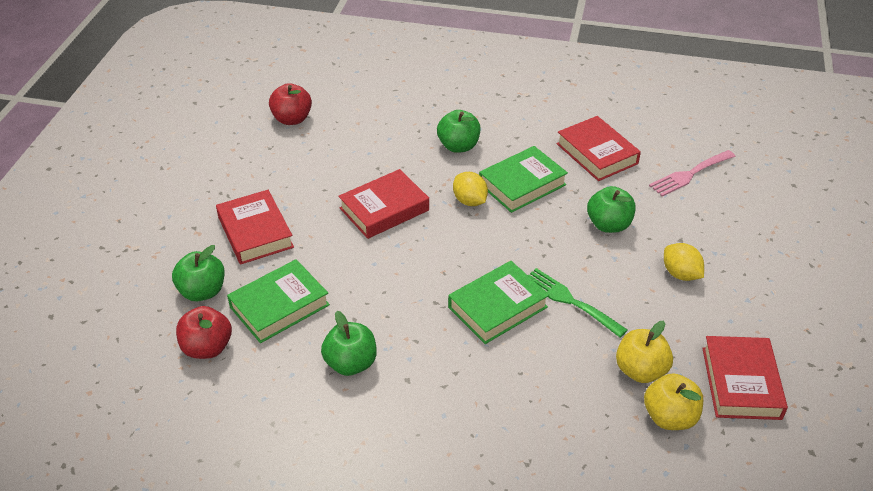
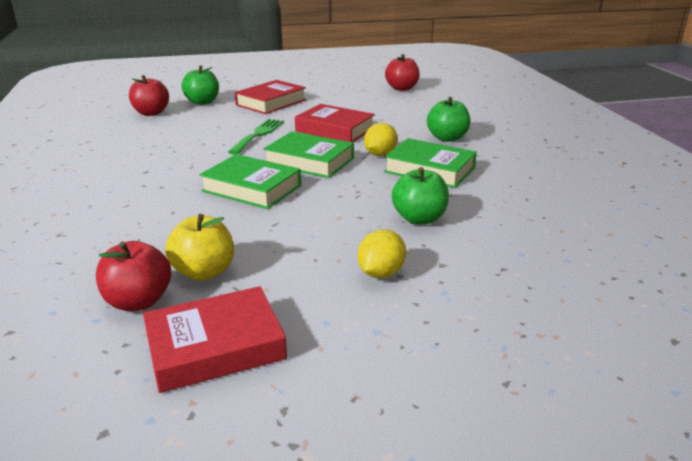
camera: 65 degrees right, 15 degrees down
green book [227,259,330,343] -> green book moved to [263,131,354,178]
green apple [321,311,377,376] -> none
green fork [528,268,628,338] -> green fork moved to [228,119,284,155]
red book [556,116,641,181] -> none
yellow apple [644,373,703,430] -> red apple [96,241,171,311]
pink fork [649,150,736,196] -> none

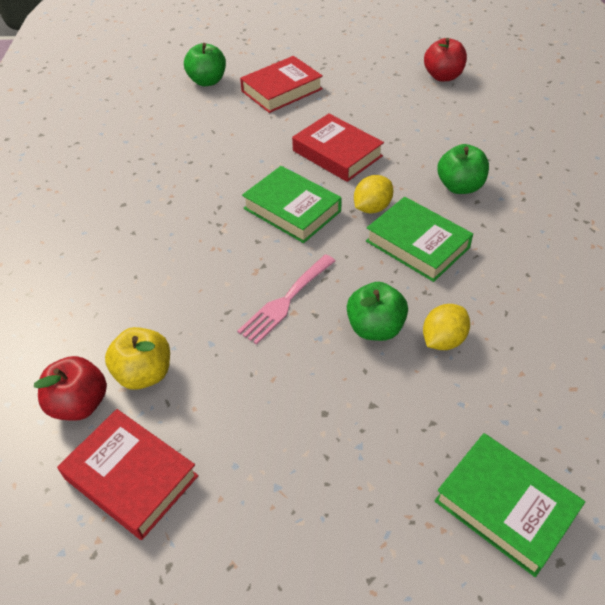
camera: 15 degrees right, 20 degrees up
red apple [129,75,169,116] -> none
red book [143,286,287,393] -> red book turned 45 degrees clockwise [57,409,199,540]
green book [199,154,301,209] -> green book moved to [435,433,585,577]
green fork [228,119,284,155] -> none
yellow lemon [358,229,406,278] -> yellow lemon moved to [423,304,470,350]
none -> pink fork [237,254,335,345]

